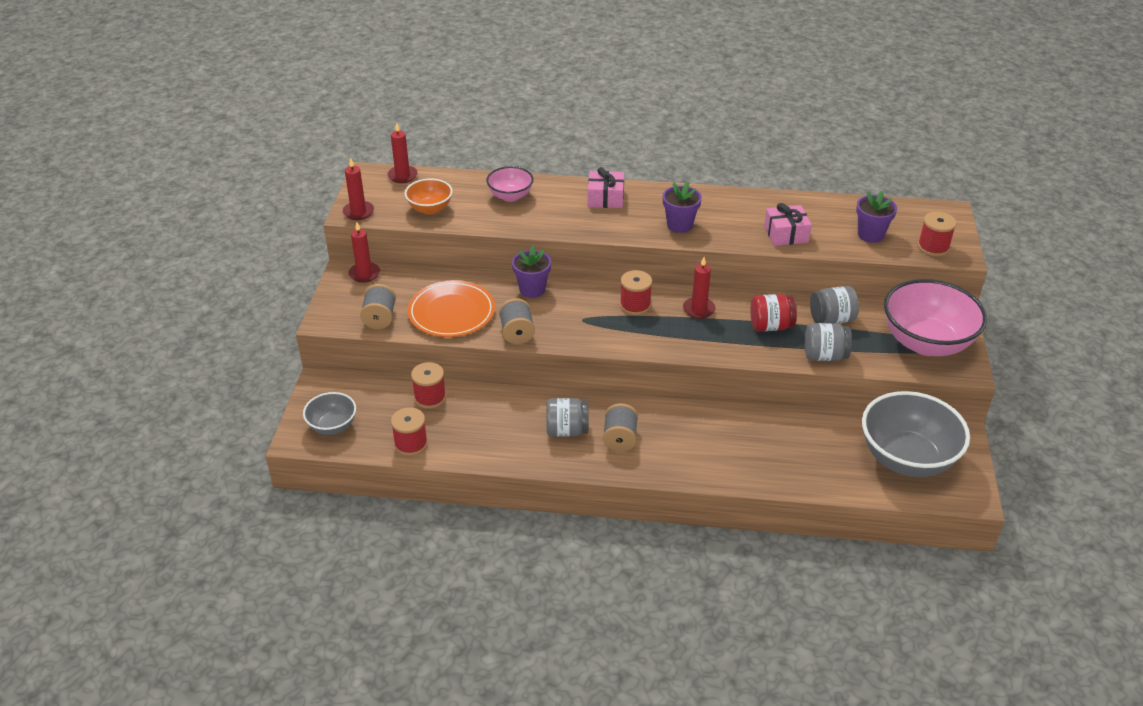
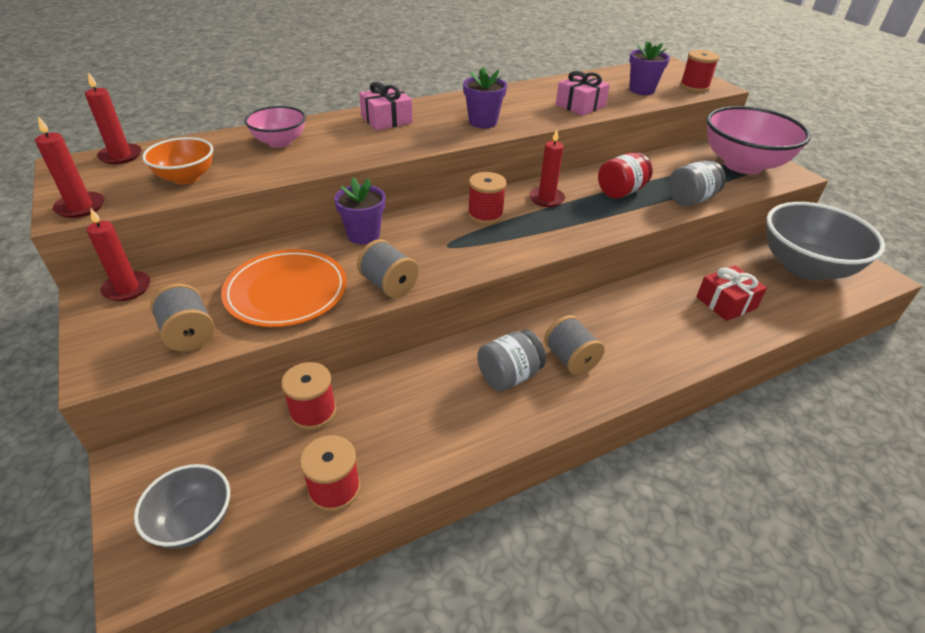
camera: 35 degrees left, 0 degrees up
grey jar [810,286,859,324] -> none
none -> red gift [696,265,767,321]

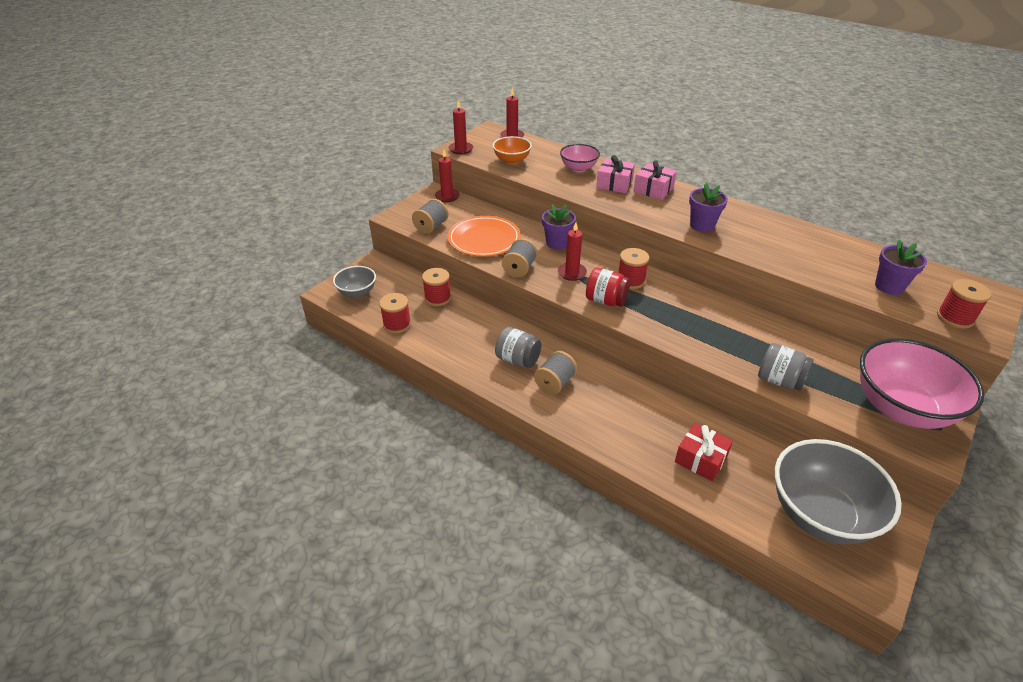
camera: 65 degrees right, 0 degrees up
red candle [529,129,565,207] -> red candle moved to [558,222,587,281]
pink gift [556,71,610,116] -> pink gift moved to [596,155,635,193]
red jar [598,152,653,199] -> red jar moved to [586,268,630,307]

